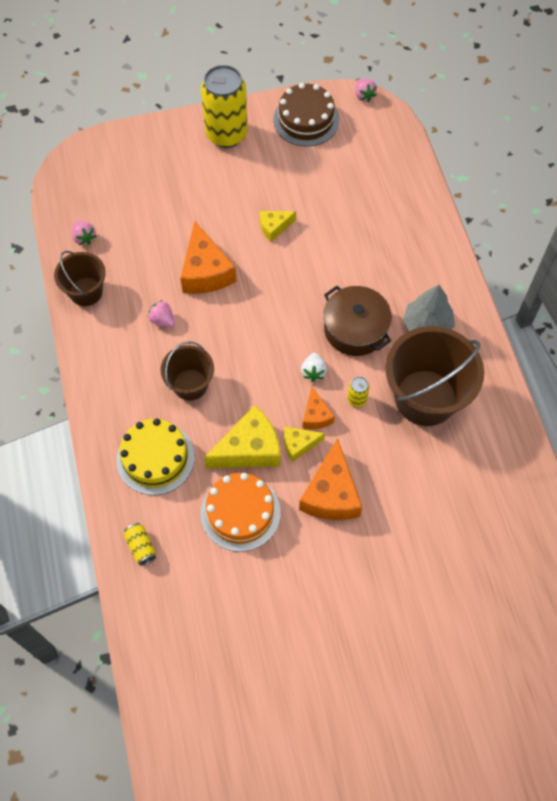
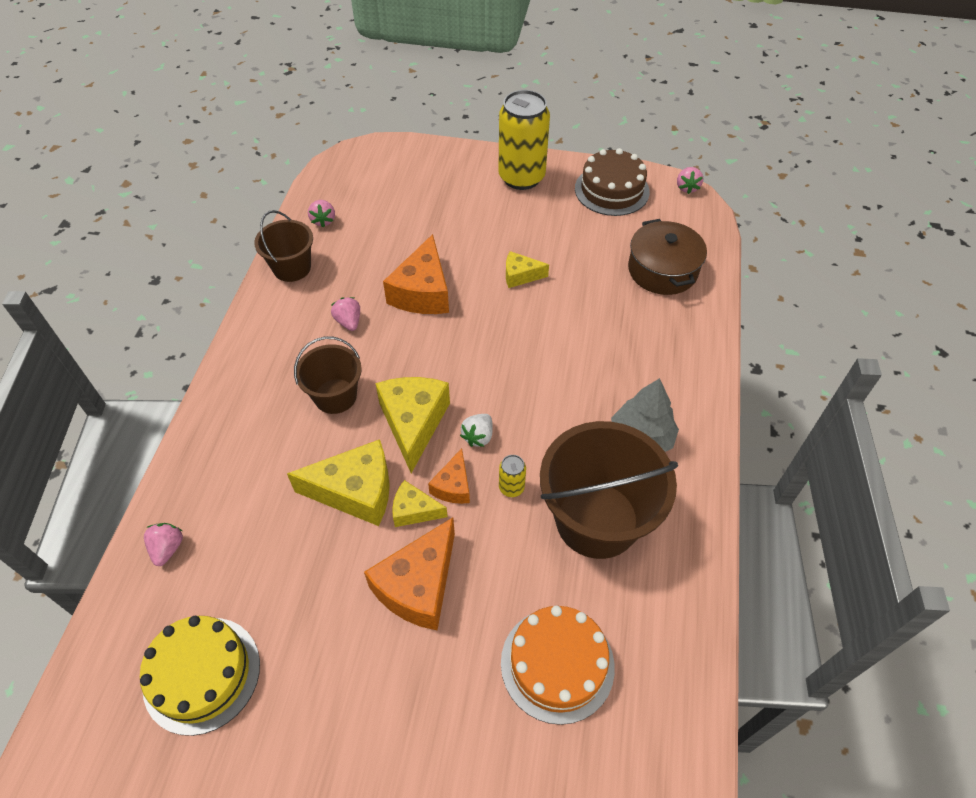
camera: 25 degrees right, 10 degrees down
yellow cake [116,418,195,495] -> yellow cake moved to [140,616,260,736]
yellow can [124,523,156,566] -> pink strawberry [144,523,183,566]
orange cake [201,473,281,552] -> orange cake moved to [501,606,615,725]
brown pot [323,286,392,356] -> brown pot moved to [628,219,707,295]
none -> yellow cheese [375,377,450,473]

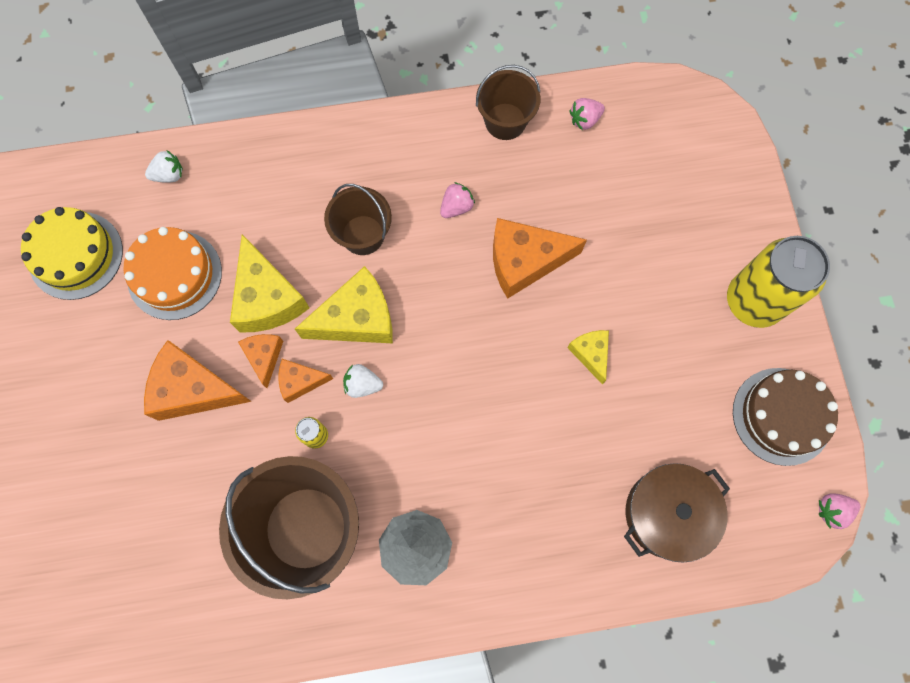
camera: 70 degrees right, 20 degrees up
pink strawberry [144,523,183,566] -> white strawberry [145,151,183,183]
yellow cheese [392,480,448,527] -> orange cheese [238,334,283,388]
orange cake [501,606,615,725] -> orange cake moved to [123,227,222,320]

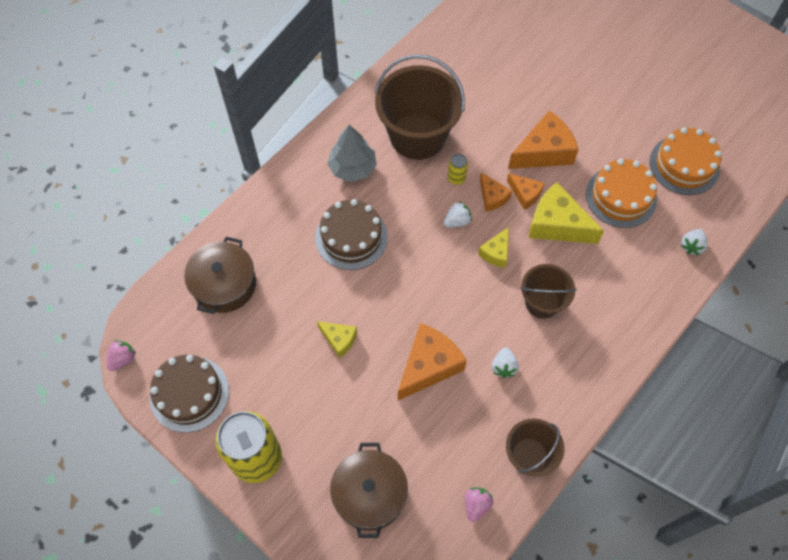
camera: 140 degrees right, 10 degrees down
yellow cake [21,207,123,300] -> orange cake [650,127,722,195]
orange cheese [278,359,333,403] -> orange cheese turned 105 degrees clockwise [480,172,512,211]
yellow cheese [295,266,393,343] -> yellow cheese [478,227,509,268], size x0.55
pink strawberry [440,182,475,218] -> white strawberry [492,347,519,378]
none -> brown cake [315,199,388,270]
none -> brown pot [330,443,408,538]

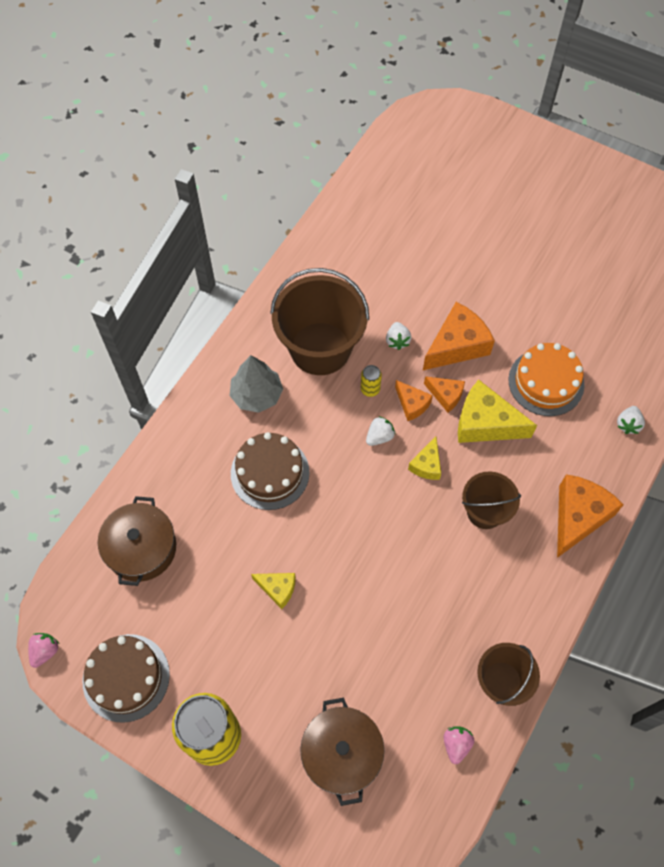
camera: 10 degrees left, 0 degrees up
orange cheese [398,323,467,401] -> orange cheese moved to [557,474,624,558]
white strawberry [492,347,519,378] -> white strawberry moved to [386,322,412,350]
orange cake [650,127,722,195] -> none

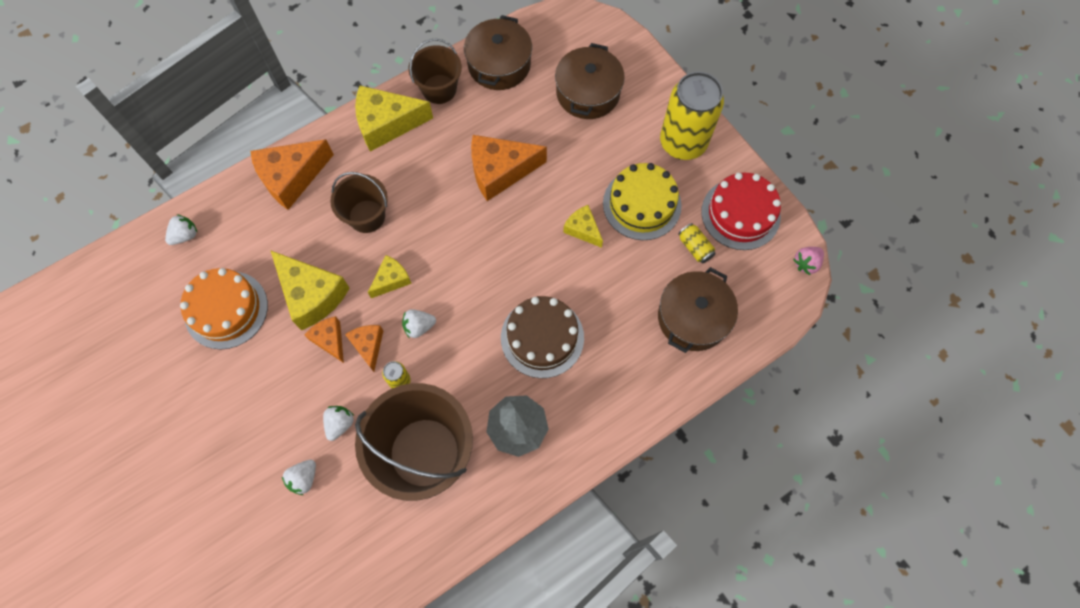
camera: 155 degrees left, 5 degrees up
brown cake [82,634,170,723] -> red cake [701,173,781,250]
orange cheese [423,302,495,370] -> orange cheese moved to [471,135,547,201]
pink strawberry [444,726,475,764] -> brown pot [464,15,532,90]
none -> white strawberry [282,460,316,495]
none -> yellow cheese [355,86,433,152]
none -> yellow cake [603,163,682,240]
none -> yellow can [678,223,716,264]

